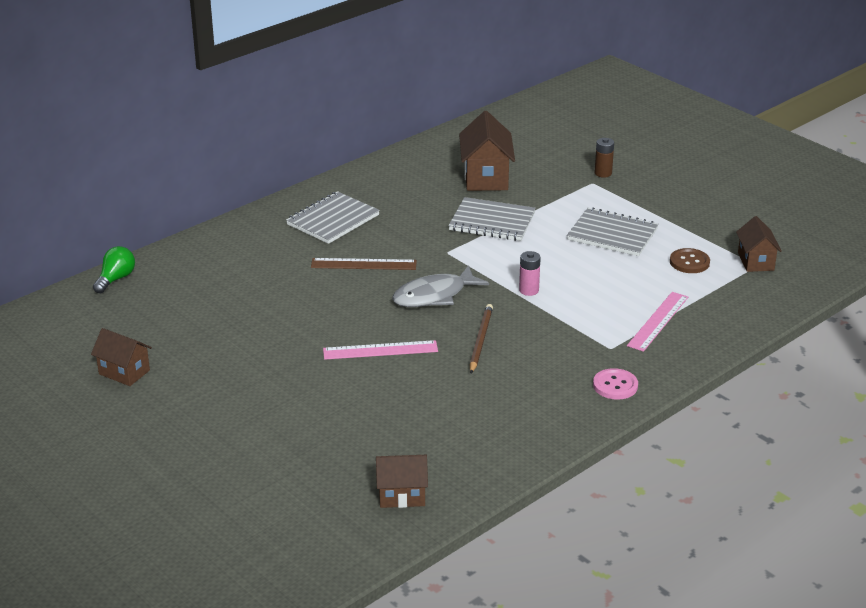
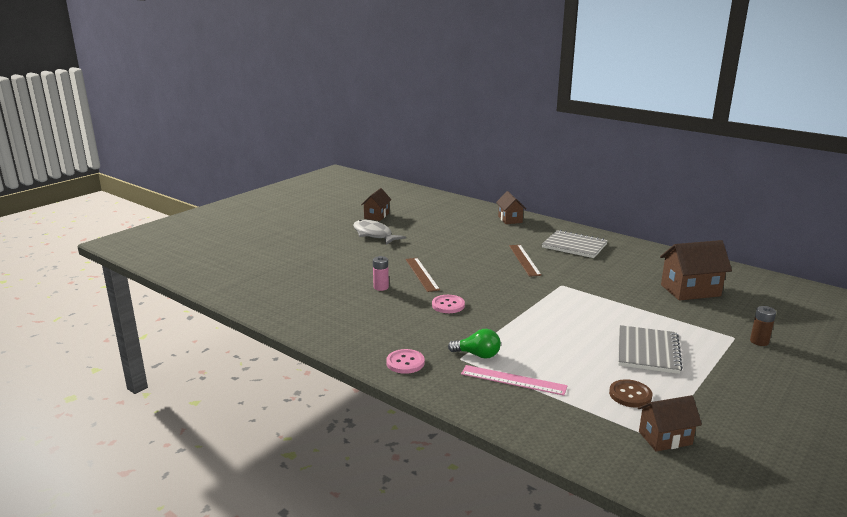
camera: 80 degrees right, 10 degrees down
green light bulb [93,246,135,293] -> green light bulb moved to [448,329,501,359]
pink ruler [323,340,438,360] -> brown ruler [405,258,440,292]
brown house [376,455,428,508] -> brown house moved to [496,191,526,224]
grey fish [392,265,489,307] -> grey fish moved to [353,220,406,245]
grey notebook [448,197,536,241] -> none
brown pencil [470,304,493,373] -> pink button [432,295,465,313]
pink battery [519,251,541,296] -> pink battery moved to [373,256,389,291]

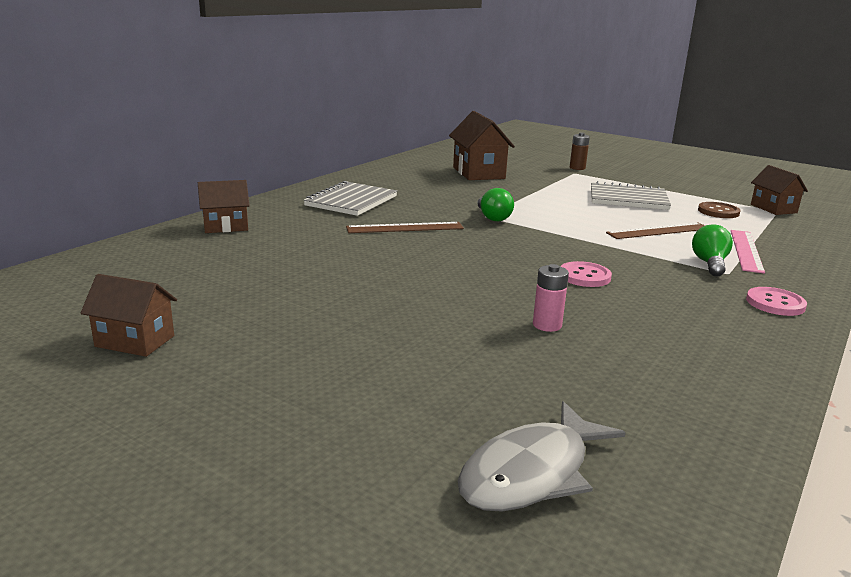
camera: 95 degrees left, 0 degrees up
grey fish [353,220,406,245] -> grey fish moved to [458,401,626,512]
brown ruler [405,258,440,292] -> brown ruler moved to [606,222,705,239]
none -> green light bulb [477,188,514,221]

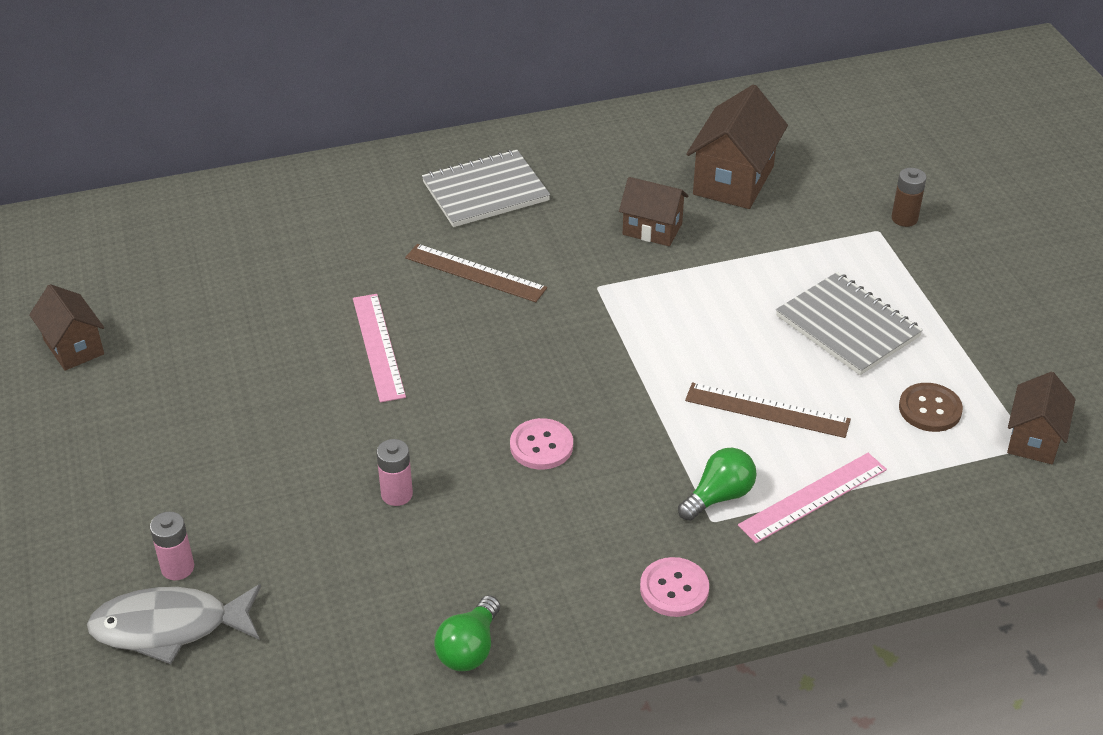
camera: 40 degrees right, 20 degrees up
brown house [198,180,250,233] -> brown house moved to [619,177,688,246]
green light bulb [477,188,514,221] -> green light bulb moved to [434,595,500,671]
none -> pink battery [150,512,194,580]
none -> pink ruler [353,294,406,403]

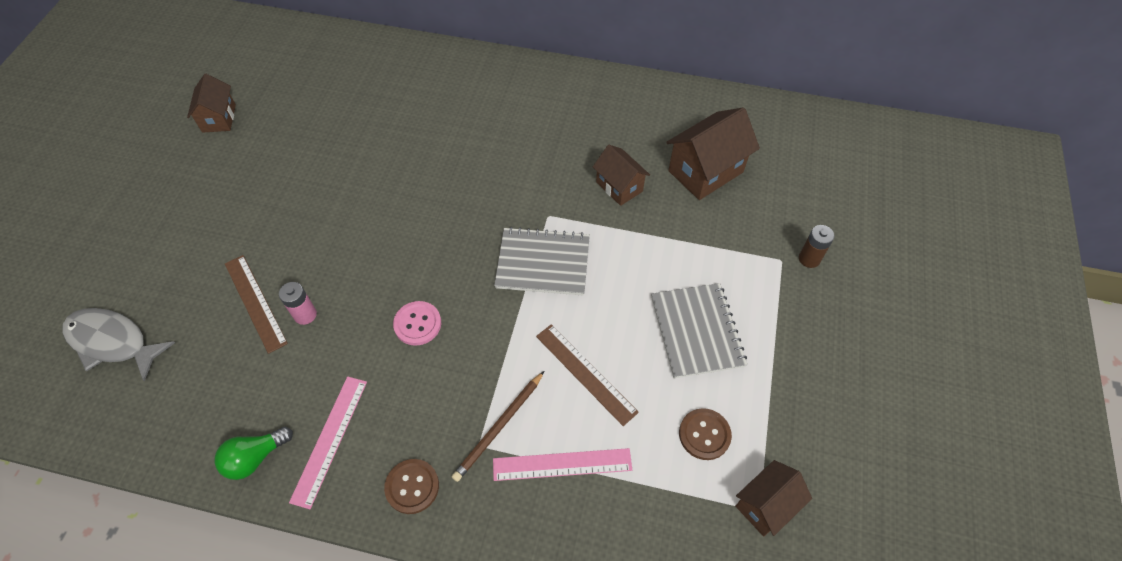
camera: 30 degrees right, 15 degrees up
pink battery [150,512,194,580] -> none
pink ruler [353,294,406,403] -> pink ruler moved to [289,376,367,509]
brown ruler [405,244,547,302] -> brown ruler moved to [225,255,288,354]
grey notebook [422,150,550,227] -> grey notebook moved to [494,227,590,295]
pink button [640,557,709,617] -> brown button [384,459,439,514]
green light bulb [678,448,756,521] -> brown pencil [452,371,544,482]

